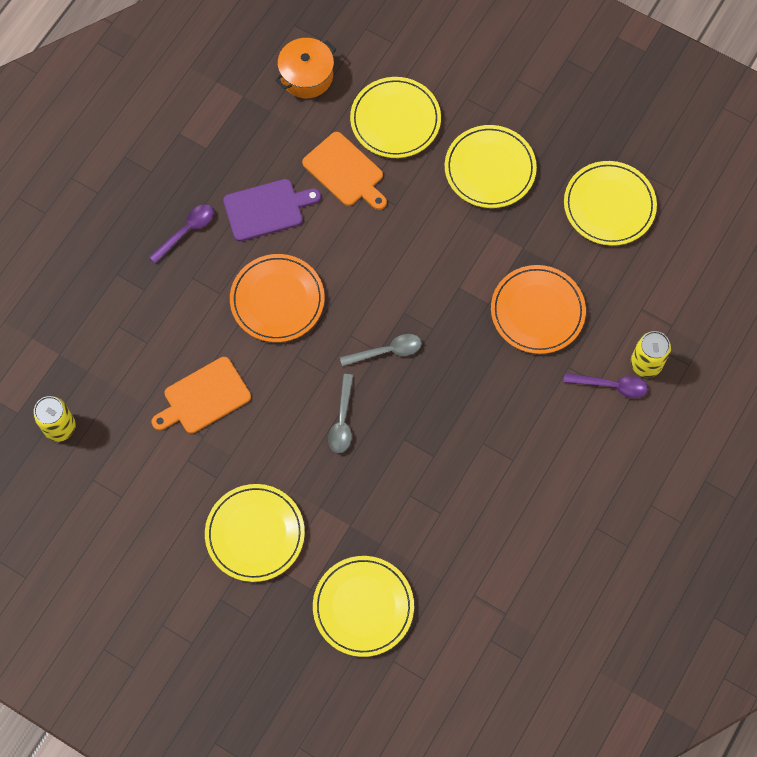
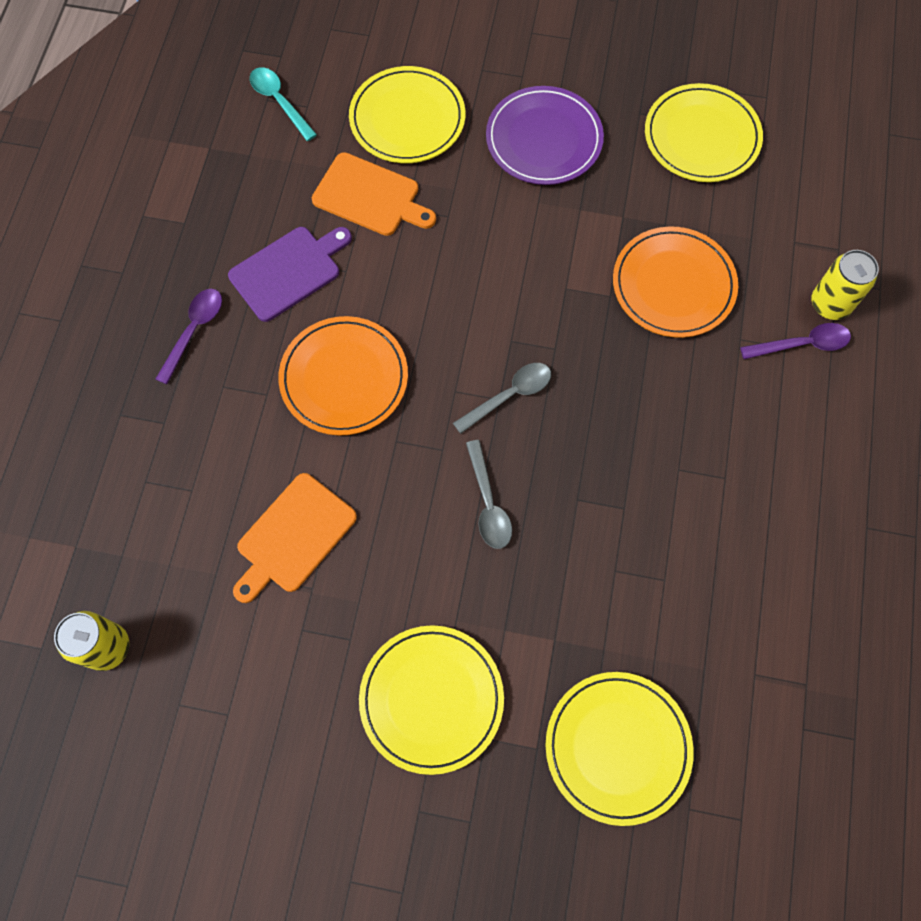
camera: 20 degrees left, 0 degrees up
orange pot [275,38,336,98] -> turquoise spoon [250,67,317,141]
yellow plate [445,125,537,208] -> purple plate [486,86,604,185]

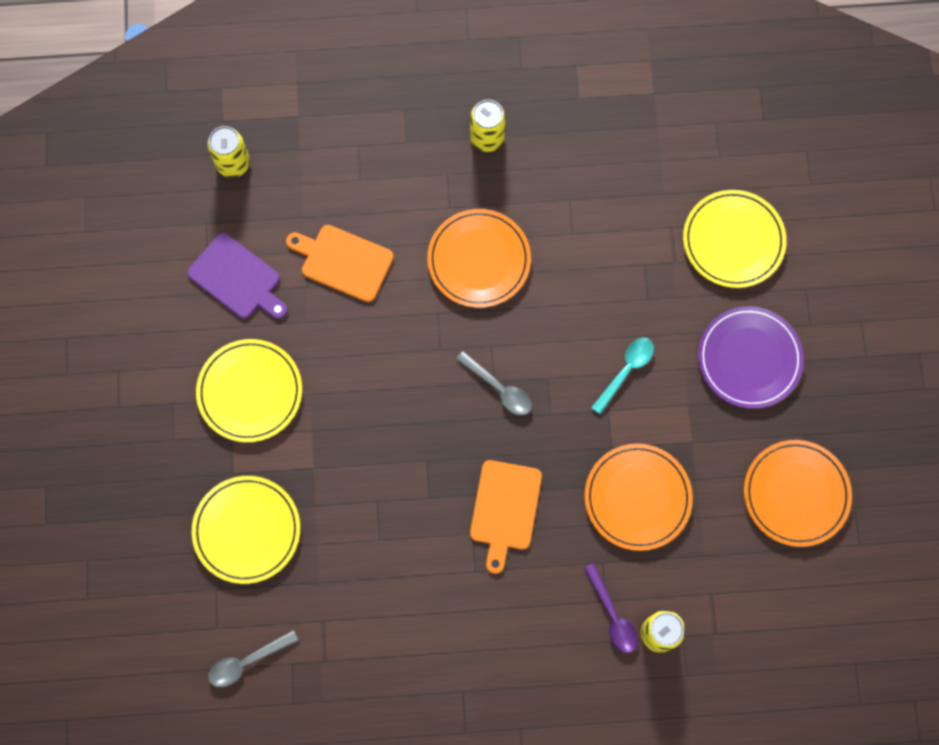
camera: 75 degrees right, 5 degrees up
purple spoon [155,289,222,384] -> yellow can [470,100,506,152]
purple cutting board [228,227,352,322] -> purple cutting board moved to [187,233,288,319]
turquoise spoon [250,67,317,141] -> turquoise spoon moved to [591,338,654,414]
orange cutting board [312,152,436,236] -> orange cutting board moved to [470,460,542,574]
grey spoon [466,440,512,549] -> grey spoon moved to [208,630,299,687]
yellow plate [645,83,763,182] -> orange plate [744,440,852,547]

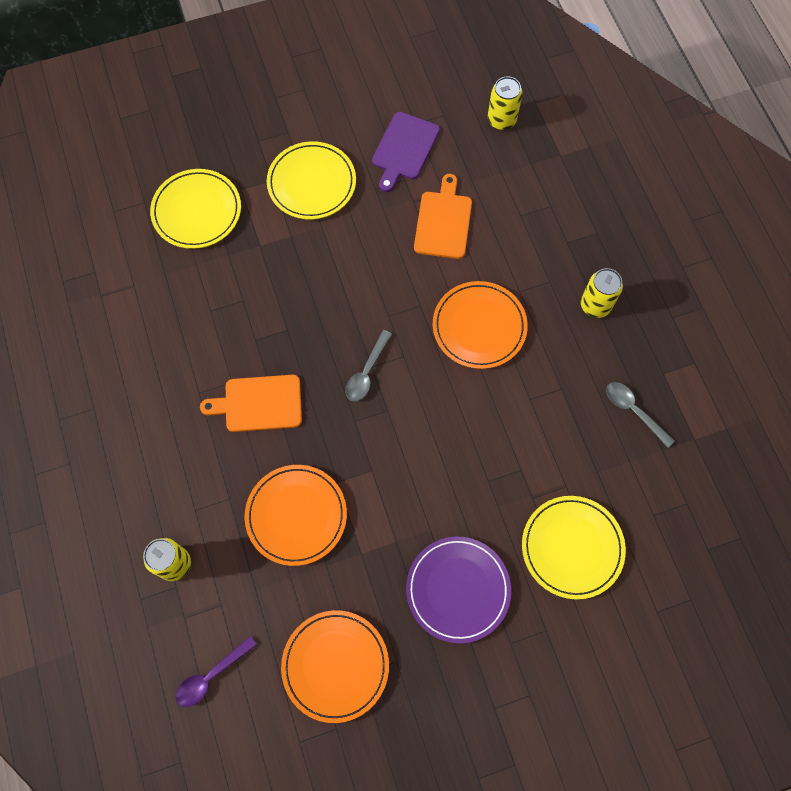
camera: 75 degrees right, 5 degrees down
grey spoon [208,630,299,687] -> grey spoon moved to [606,382,675,448]
purple spoon [584,563,638,653] -> purple spoon moved to [176,636,257,707]
turquoise spoon [591,338,654,414] -> none

